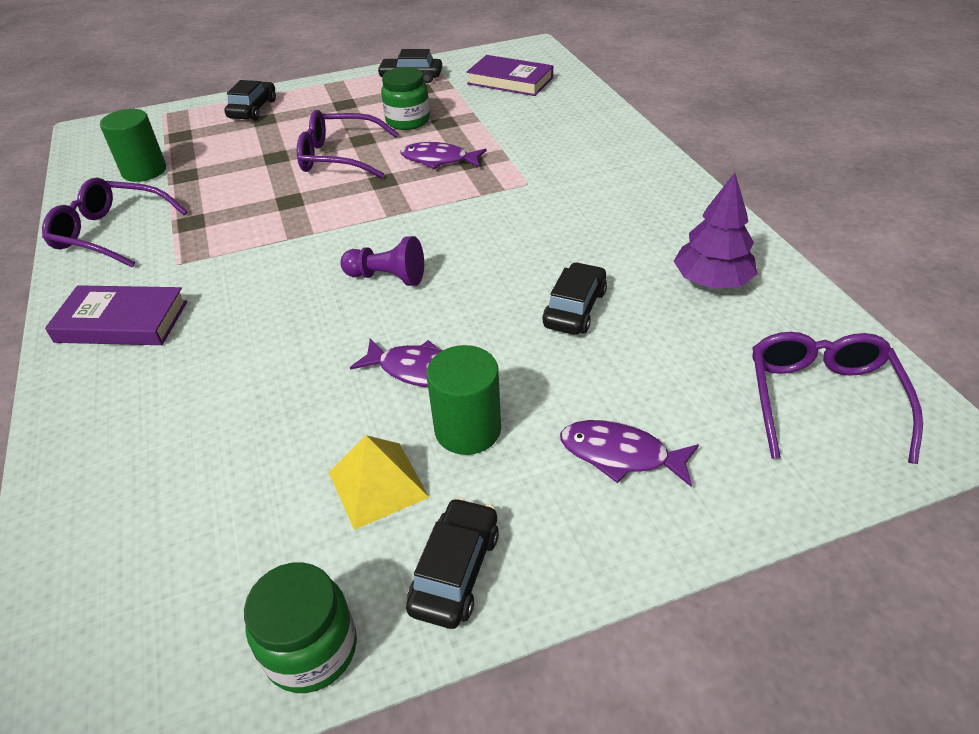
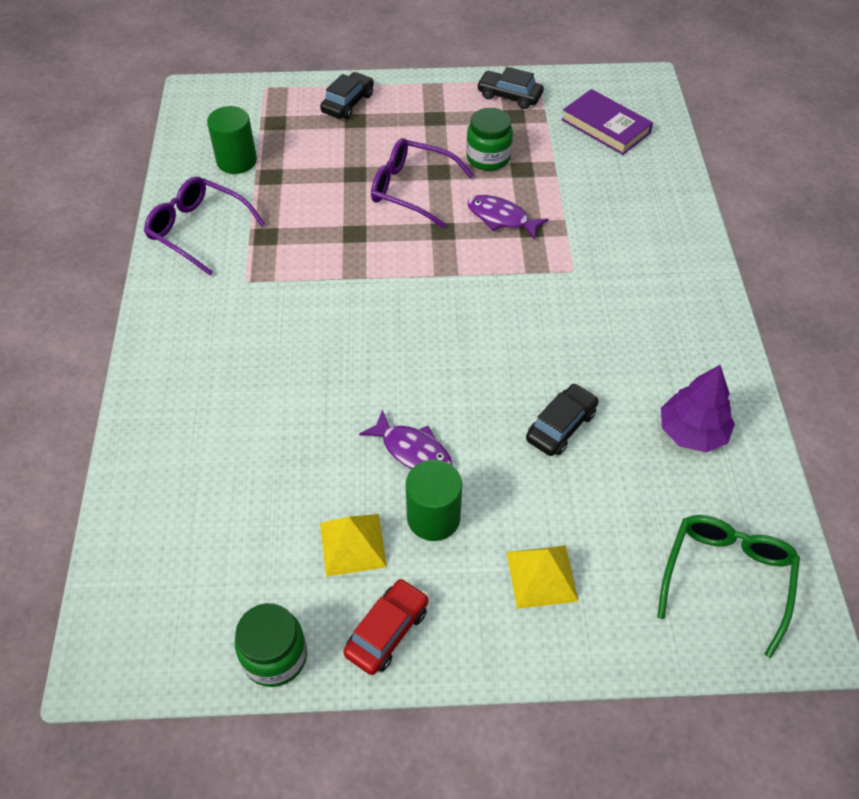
camera: 15 degrees right, 10 degrees up
purple book [45,285,187,345] -> none
purple pawn [340,236,424,286] -> none
black car [406,497,499,629] -> red car [343,578,428,675]
purple fish [560,420,699,487] -> yellow pyramid [506,545,578,609]
purple glasses [752,332,923,464] -> green glasses [657,515,800,658]

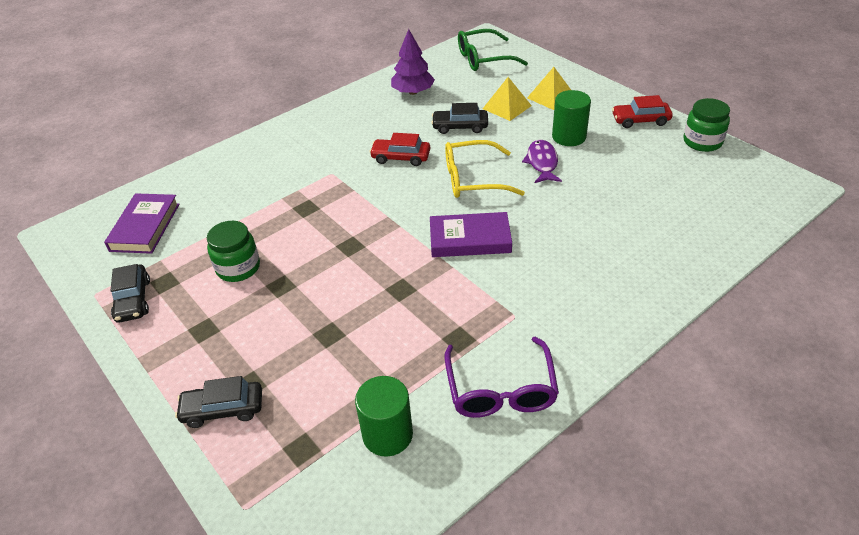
camera: 125 degrees left, 10 degrees down
yellow pyramid [320,514,387,577] -> yellow pyramid moved to [483,77,532,121]
purple glasses [371,138,473,228] -> none
purple fish [467,195,549,240] -> none
none -> red car [369,133,430,166]
none -> purple book [430,212,512,257]
none -> yellow glasses [445,140,525,198]

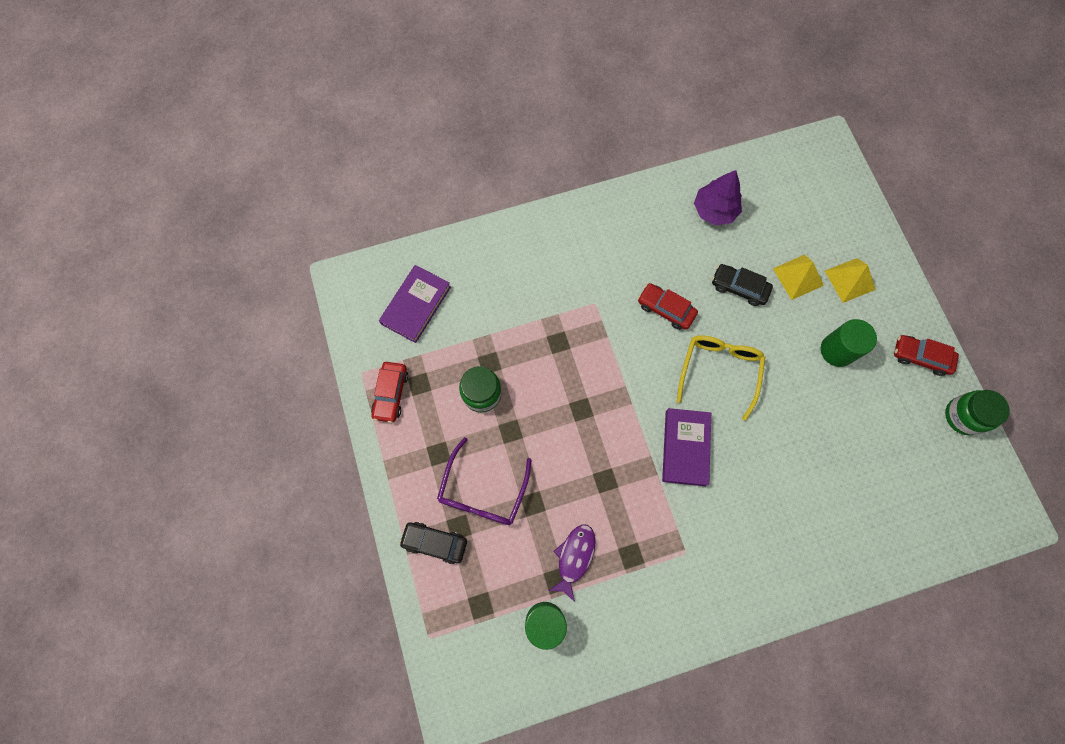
camera: 20 degrees right, 30 degrees up
black car [110,264,150,323] -> red car [371,362,408,423]
purple book [430,212,512,257] -> purple book turned 75 degrees clockwise [662,408,711,486]
yellow glasses [445,140,525,198] -> yellow glasses turned 90 degrees clockwise [677,335,765,421]
purple glasses [445,337,559,418] -> purple glasses moved to [437,437,531,525]
green glasses [458,29,528,71] -> none
purple fish [522,139,562,183] -> purple fish moved to [549,524,596,602]

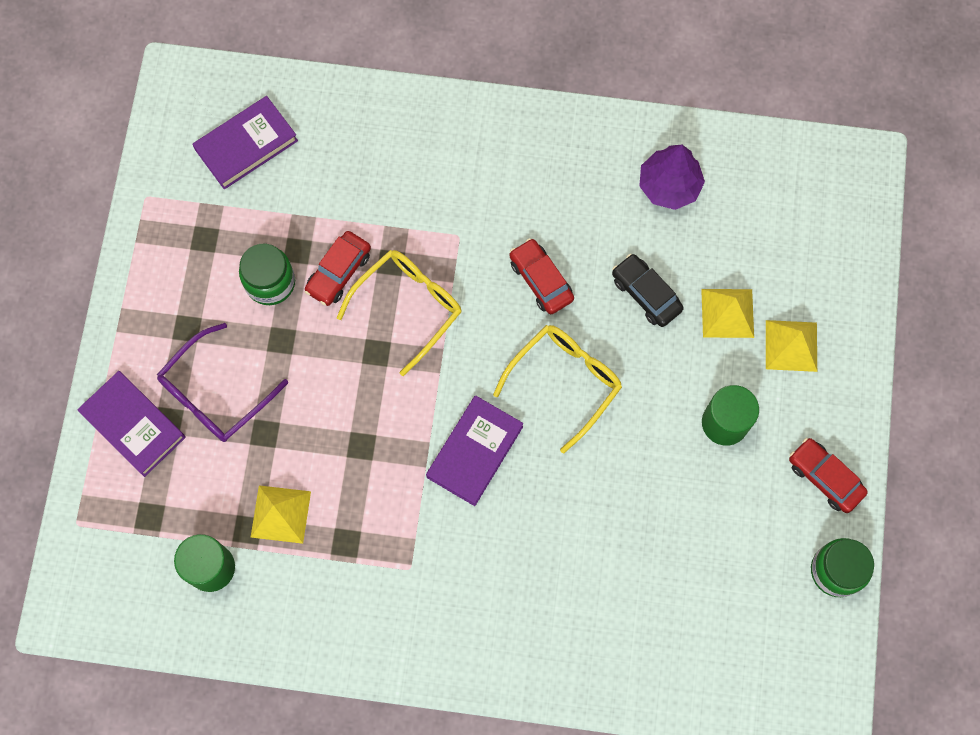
camera: 25 degrees right, 0 degrees up
red car [371,362,408,423] -> red car moved to [305,231,371,306]
black car [399,522,467,564] -> purple book [77,371,186,477]
purple fish [549,524,596,602] -> yellow pyramid [250,485,311,544]
none -> yellow glasses [337,250,461,376]

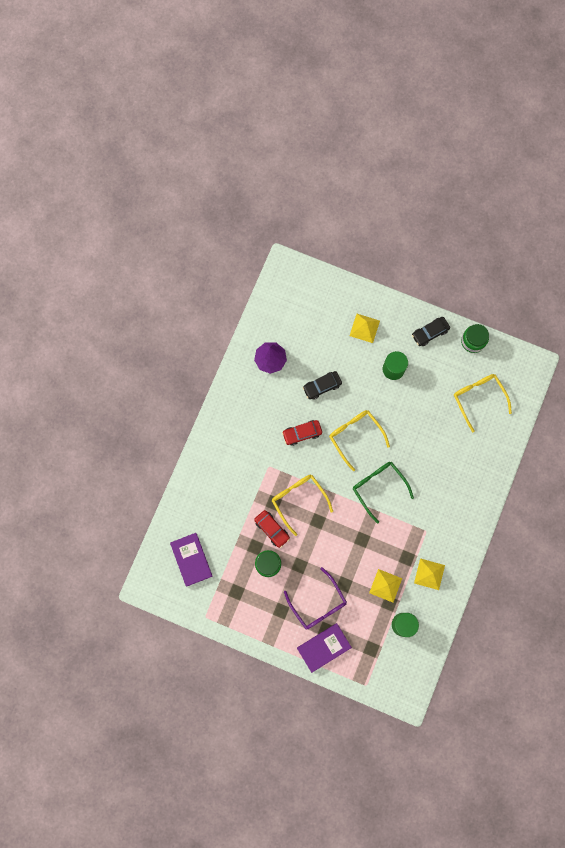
camera: 75 degrees left, 5 degrees up
purple book [426,395,523,506] -> green glasses [353,462,414,523]
yellow pyramid [701,289,754,338] -> yellow pyramid moved to [414,558,445,590]
red car [789,438,868,513] -> black car [412,317,450,346]
none -> yellow glasses [454,374,512,433]

